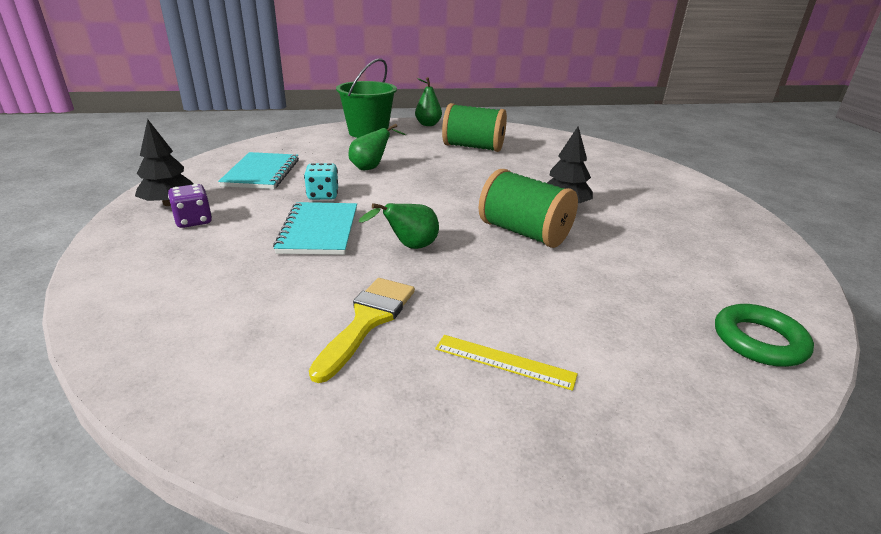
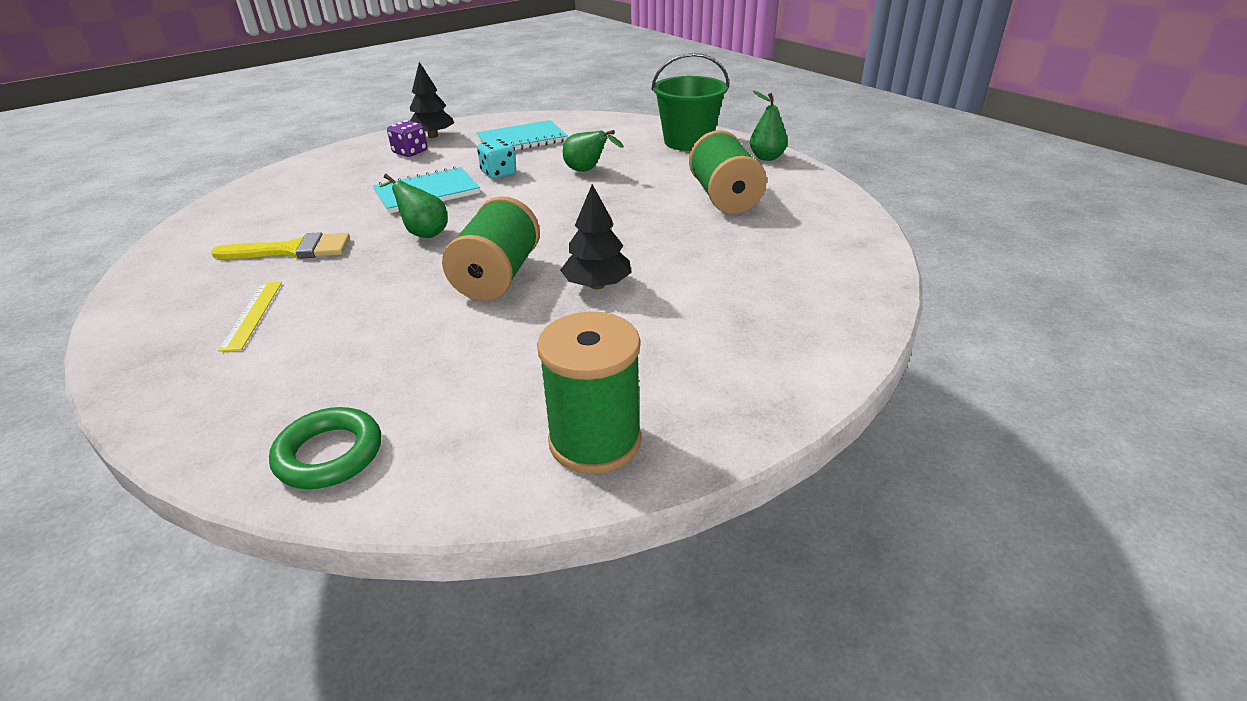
camera: 65 degrees right, 5 degrees up
none -> green spool [537,312,641,474]

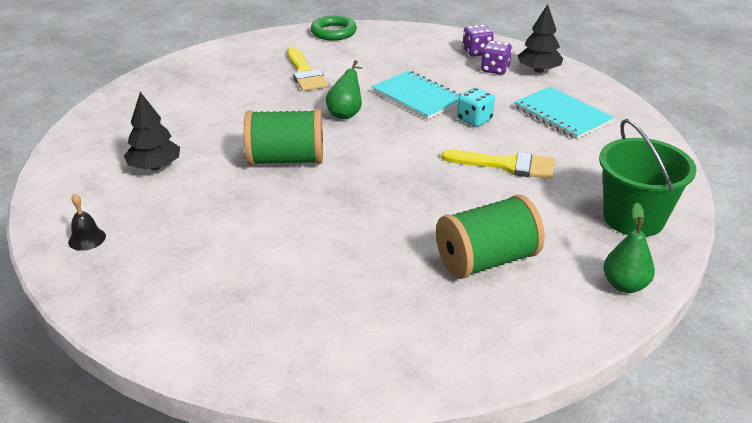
camera: 75 degrees right, 0 degrees up
yellow ruler [218,282,282,352] -> none
green ring [269,407,381,489] -> green ring moved to [311,15,357,41]
green spool [537,312,641,474] -> black bell [68,193,106,251]
black tree [561,184,631,289] -> black tree moved to [124,92,180,170]
green pear [563,130,623,172] -> yellow brush [441,150,555,179]
none -> purple dice [463,24,494,57]

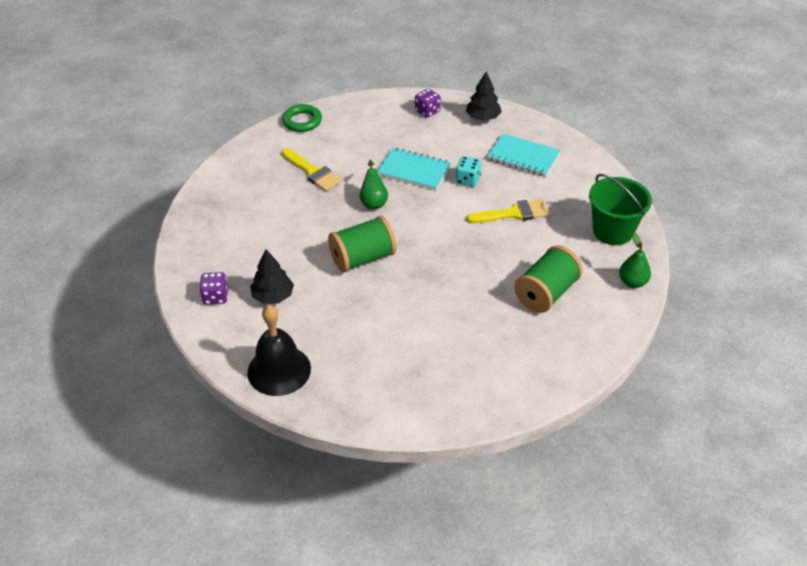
camera: 25 degrees left, 10 degrees up
black bell [68,193,106,251] -> black bell [247,305,311,396], size x2.35
purple dice [481,41,512,75] -> purple dice moved to [199,272,228,305]

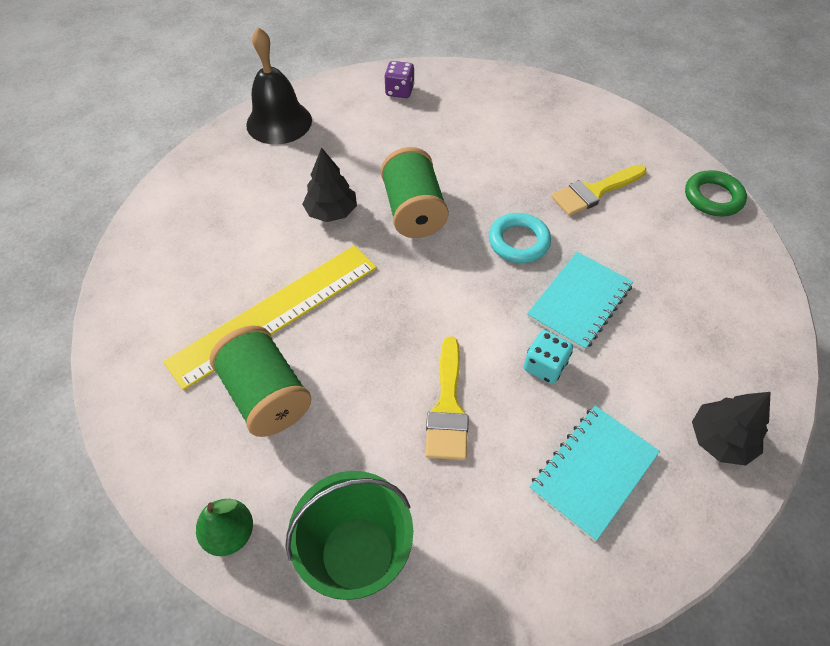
camera: 105 degrees right, 10 degrees up
black tree [250,249,294,304] -> black tree moved to [302,147,357,222]
green pear [359,160,388,209] -> turquoise ring [489,213,551,263]
purple dice [415,89,441,118] -> none
none -> yellow ruler [163,245,377,390]

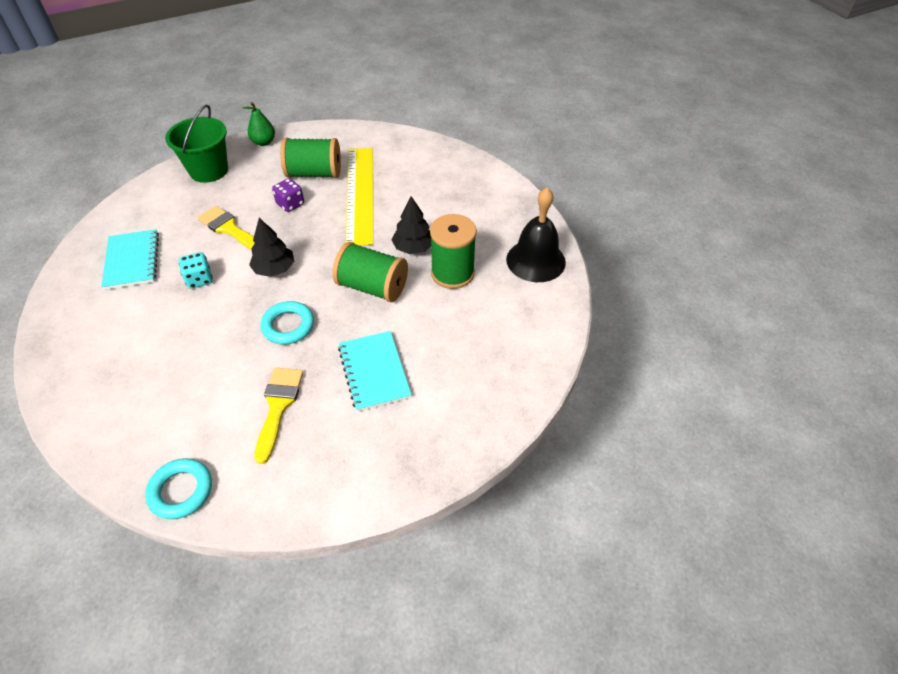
camera: 125 degrees right, 5 degrees down
purple dice [384,61,415,98] -> purple dice moved to [272,178,304,212]
turquoise notebook [527,252,633,351] -> turquoise notebook moved to [338,331,412,412]
green ring [685,170,747,216] -> turquoise ring [145,458,212,519]
black tree [692,392,771,466] -> black tree moved to [249,218,295,277]
none -> green spool [430,214,477,289]

